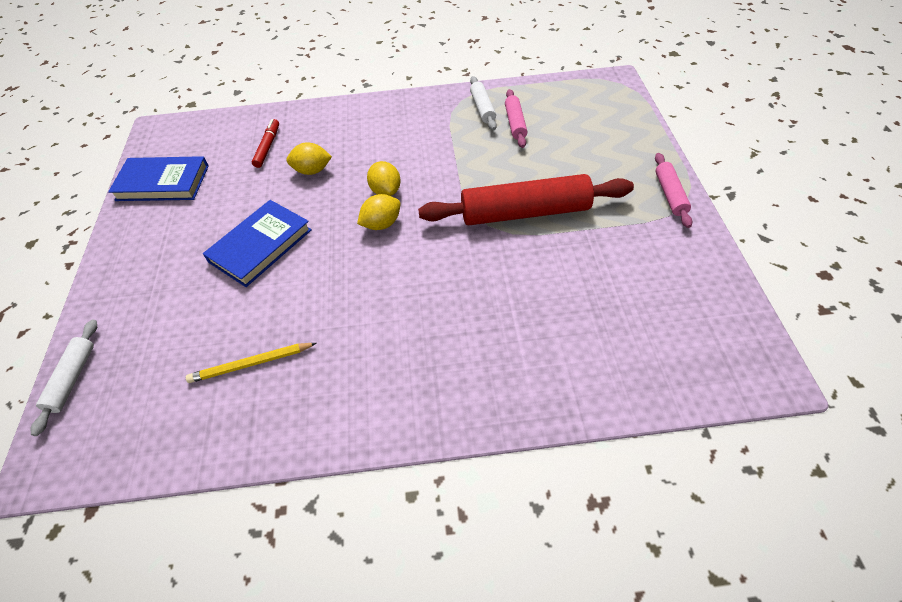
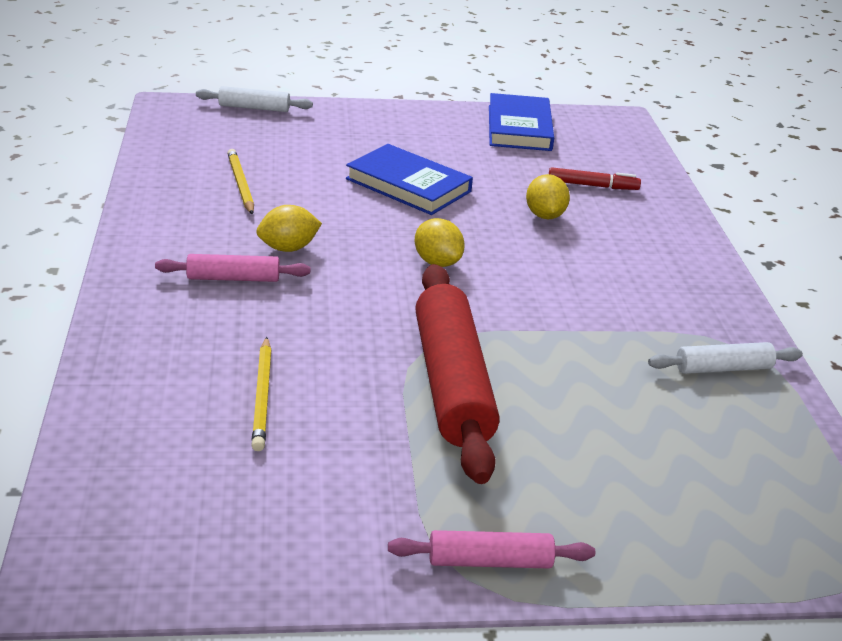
camera: 85 degrees right, 20 degrees down
yellow lemon [367,161,401,196] -> yellow lemon moved to [257,205,322,252]
pink rolling pin [505,89,527,148] -> pink rolling pin moved to [155,254,310,282]
none -> yellow pencil [251,337,272,451]

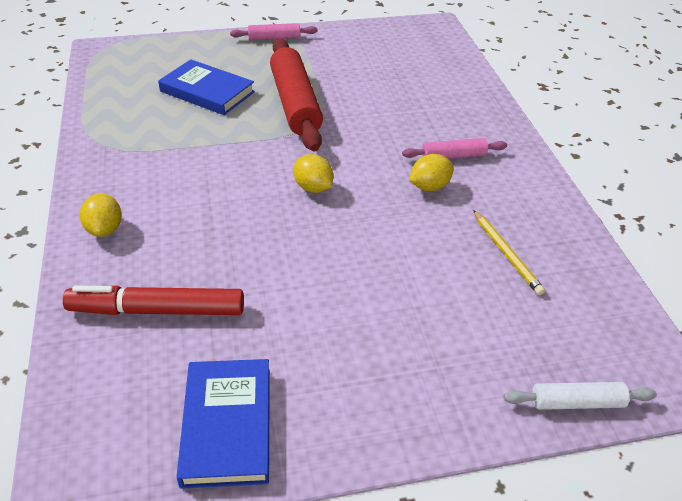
camera: 175 degrees right, 10 degrees up
yellow pencil [251,337,272,451] -> none
blue book [346,144,473,215] -> blue book moved to [158,59,255,115]
yellow lemon [526,174,570,219] -> yellow lemon moved to [79,193,122,237]
red marker [549,167,641,190] -> red marker [63,285,244,315], size x1.76
white rolling pin [648,342,803,374] -> none

